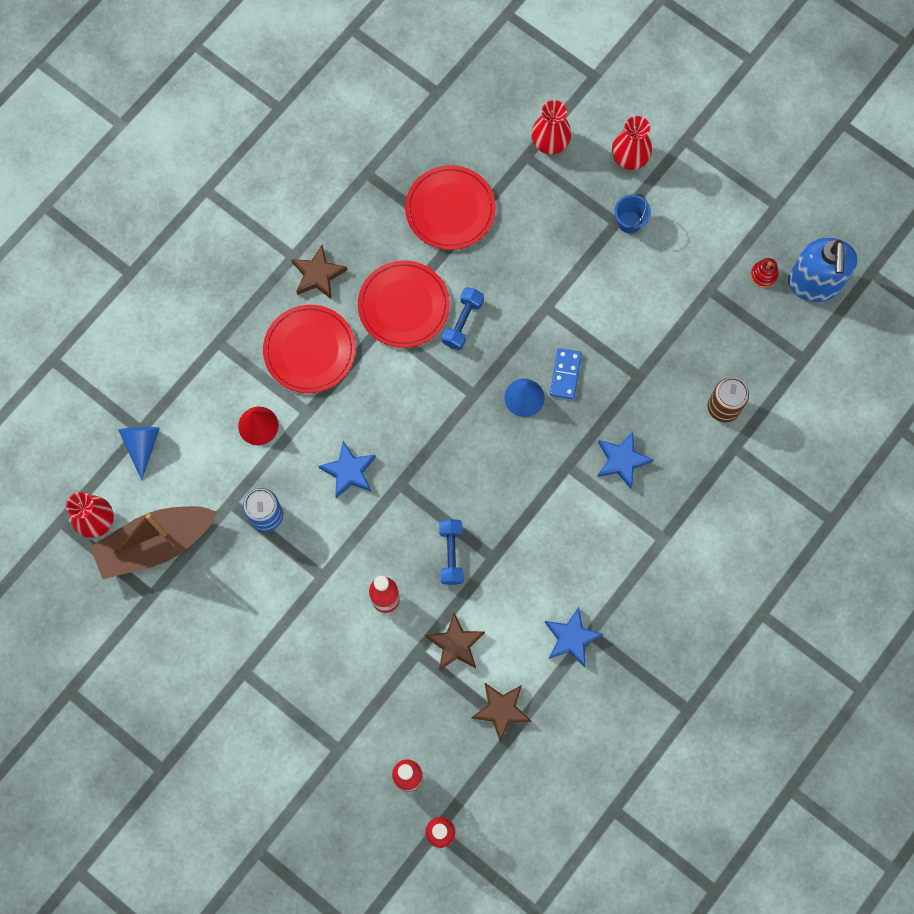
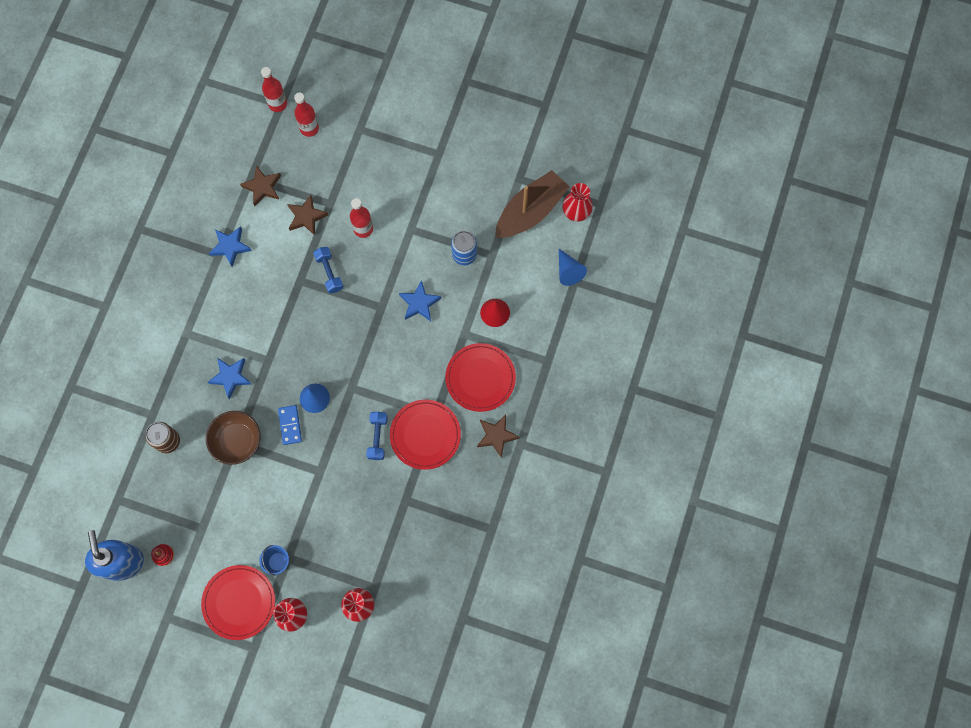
camera: 160 degrees right, 0 degrees up
red plate [405,165,496,250] -> red plate moved to [201,565,275,640]
none -> brown bowl [206,411,260,465]

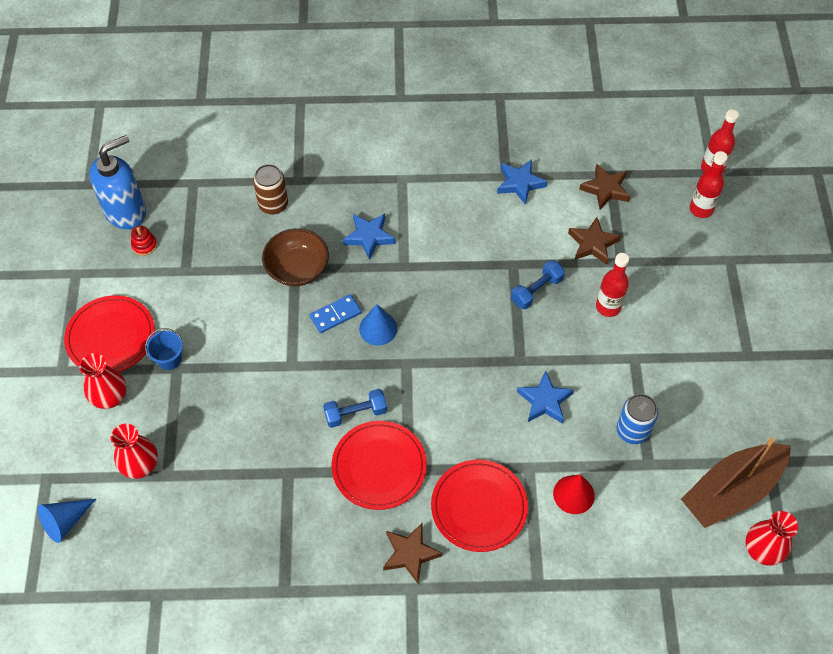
camera: 70 degrees right, 15 degrees down
brown boat [495,170,569,238] -> brown boat turned 120 degrees clockwise [681,437,791,528]
blue cone [559,249,587,286] -> blue cone moved to [37,499,96,543]

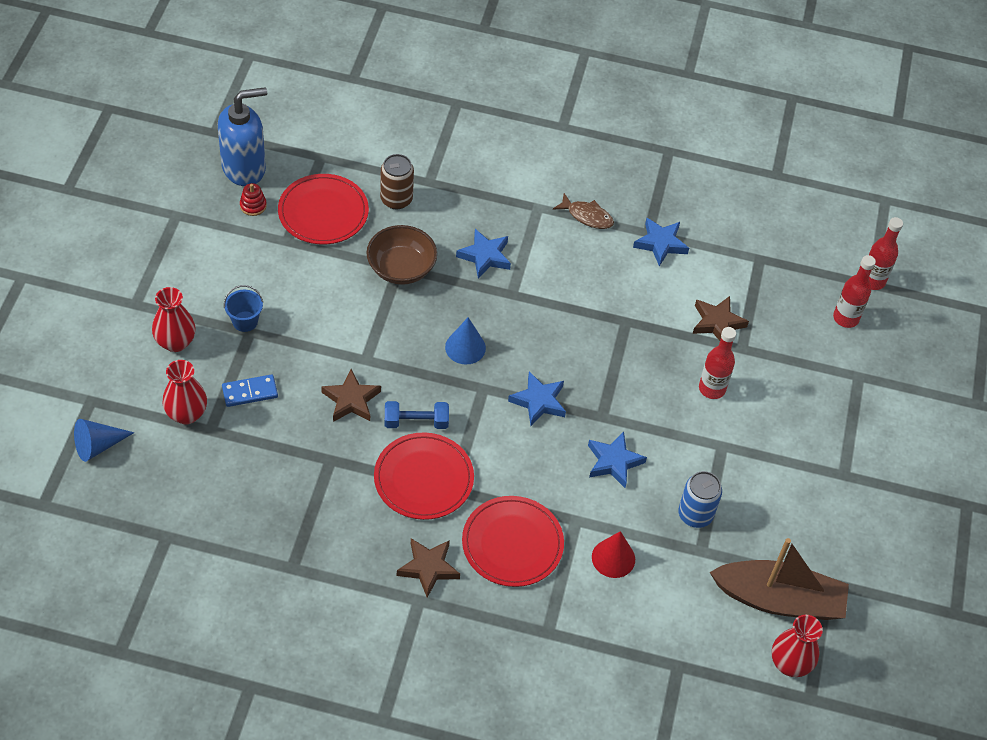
camera: 10 degrees right, 5 degrees down
red plate [64,295,155,372] -> red plate moved to [278,174,369,244]
blue domino [310,294,362,333] -> blue domino moved to [222,374,278,407]
blue dumbbell [511,260,565,309] -> none
brown star [579,164,630,209] -> brown star moved to [321,369,381,422]
brown boat [681,437,791,528] -> brown boat turned 150 degrees counterclockwise [710,538,849,620]
none -> blue star [508,372,566,426]
none -> brown fish [553,193,614,229]

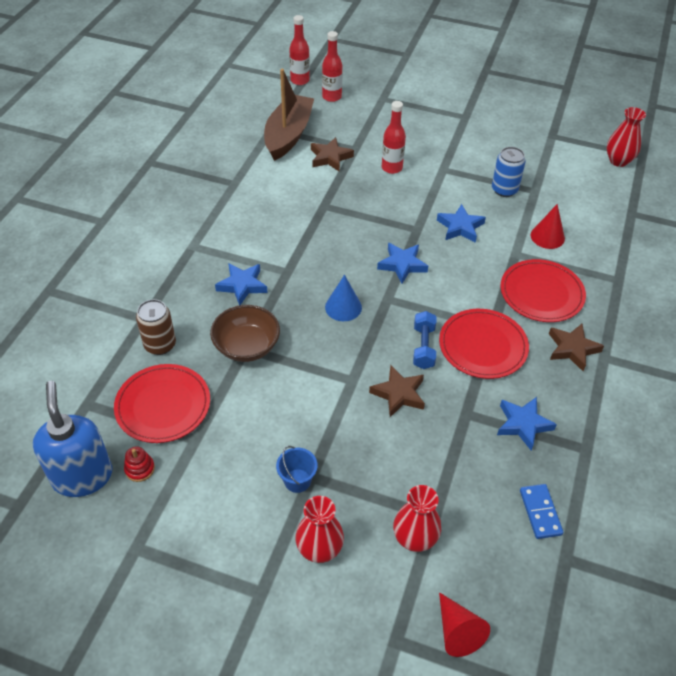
camera: 80 degrees left, 5 degrees down
blue cone [74,419,134,462] -> red cone [439,592,490,657]
blue domino [222,374,278,407] -> blue domino moved to [520,484,563,539]
brown fish [553,193,614,229] -> none
blue star [633,218,689,267] -> blue star moved to [497,397,557,450]
brown boat [710,538,849,620] -> brown boat moved to [264,69,314,161]

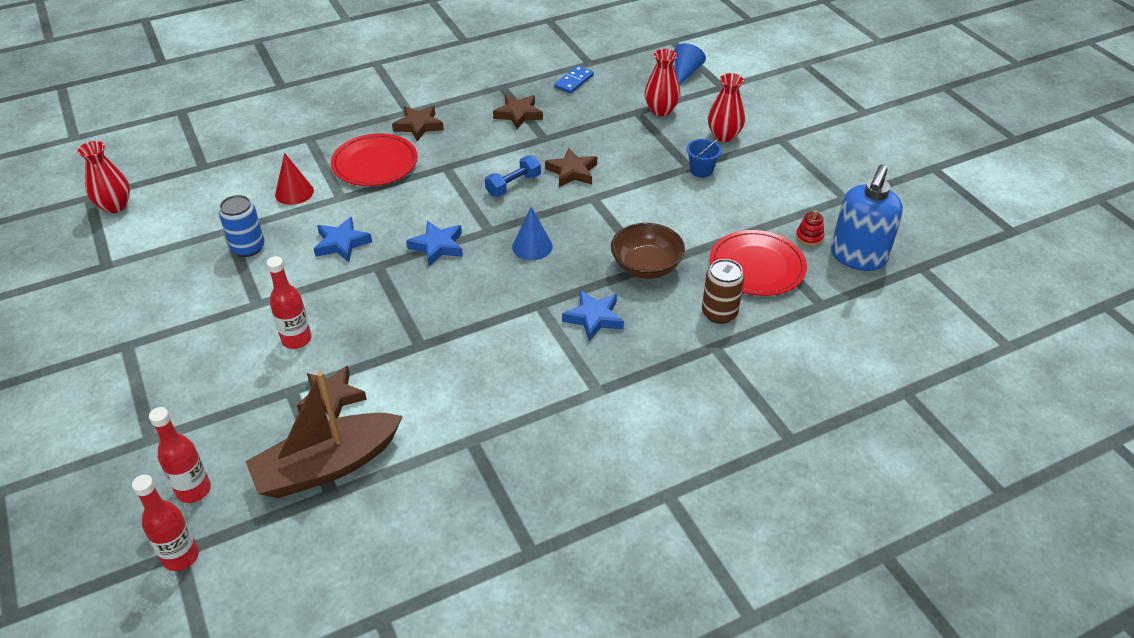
camera: 135 degrees left, 5 degrees down
red plate [439,309,529,379] -> none
red cone [439,592,490,657] -> blue cone [674,43,706,85]
blue star [497,397,557,450] -> brown star [493,95,543,129]

